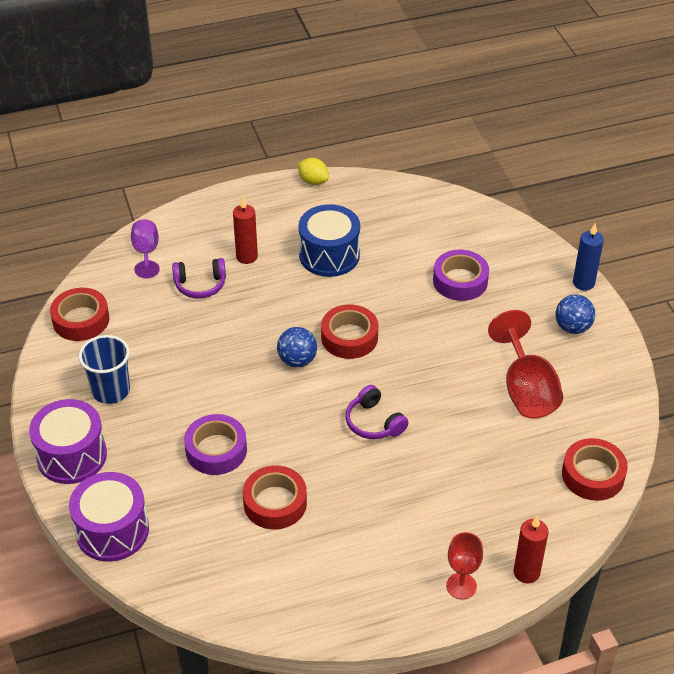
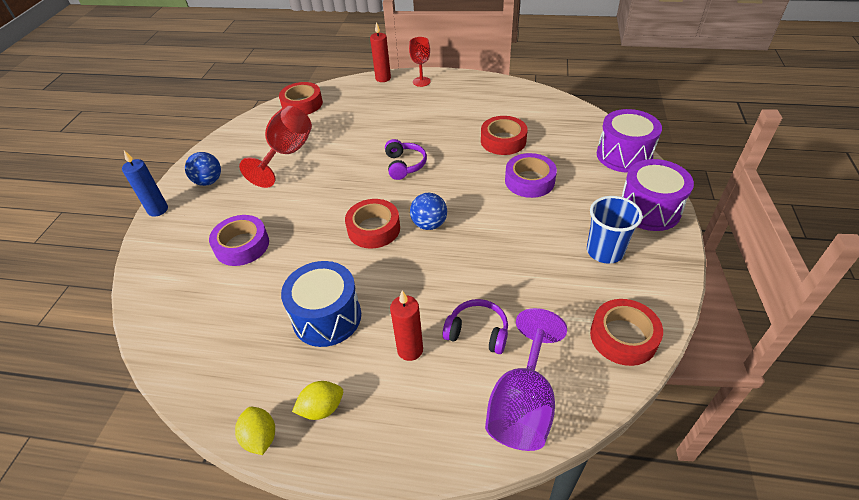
camera: 150 degrees left, 0 degrees up
purple goblet [131,219,160,278] -> purple goblet [485,308,567,451], size x1.68
none -> yellow lemon [292,381,343,420]

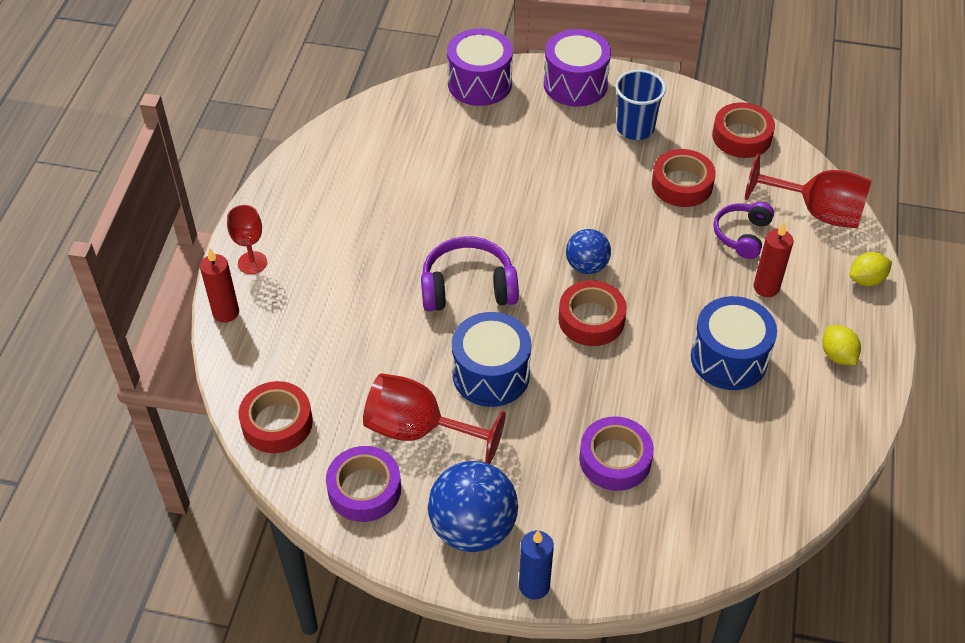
camera: 90 degrees left, 5 degrees up
blue ball [185,152,221,186] -> blue ball [428,461,518,552], size x1.70
yellow lemon [235,407,275,455] -> yellow lemon moved to [850,252,892,286]
purple headphones [385,139,427,180] -> purple headphones [421,236,519,311], size x1.51
red tape [481,116,528,155] -> red tape moved to [652,149,716,207]
purple goblet [485,308,567,451] -> red goblet [745,153,872,229]
purple tape [505,153,557,198] -> purple tape moved to [326,446,401,522]
none -> blue drum [452,312,531,407]

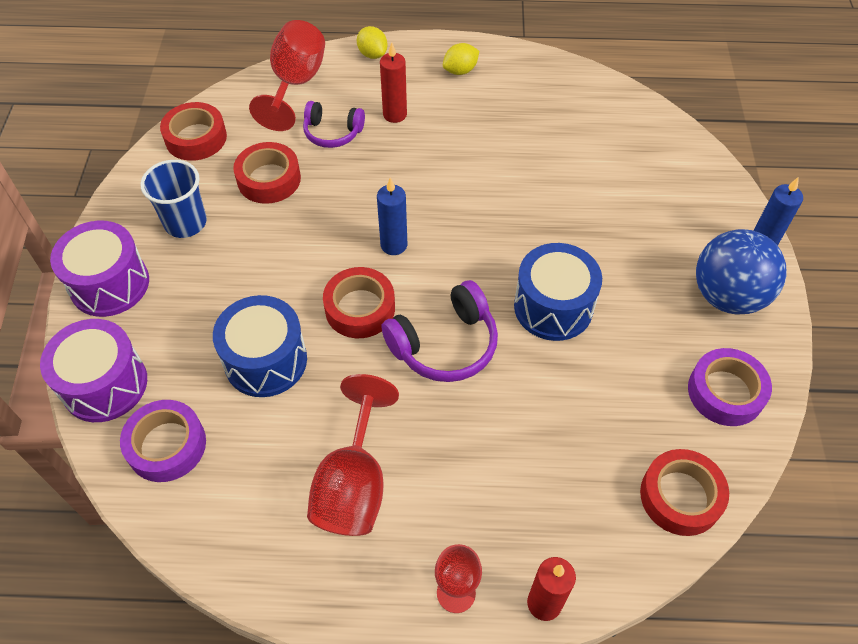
camera: 100 degrees left, 5 degrees up
red goblet [363,373,506,464] -> red goblet moved to [307,374,399,536]
purple headphones [421,236,519,311] -> purple headphones turned 105 degrees counterclockwise [382,280,498,382]
red tape [558,280,627,346] -> red tape moved to [323,267,395,338]
blue ball [566,229,611,274] -> blue candle [377,177,407,255]
purple tape [579,416,654,491] -> purple tape moved to [120,400,206,482]
blue drum [691,296,777,390] -> blue drum moved to [213,295,307,397]

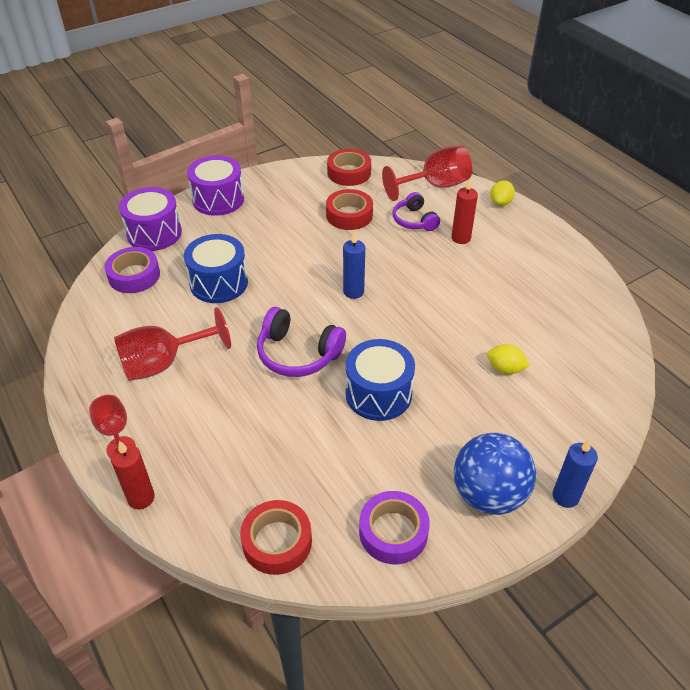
camera: 55 degrees right, 10 degrees down
blue cup [140,160,207,238] -> none
red tape [323,267,395,338] -> none
yellow lemon [443,43,479,75] -> yellow lemon moved to [487,344,530,374]

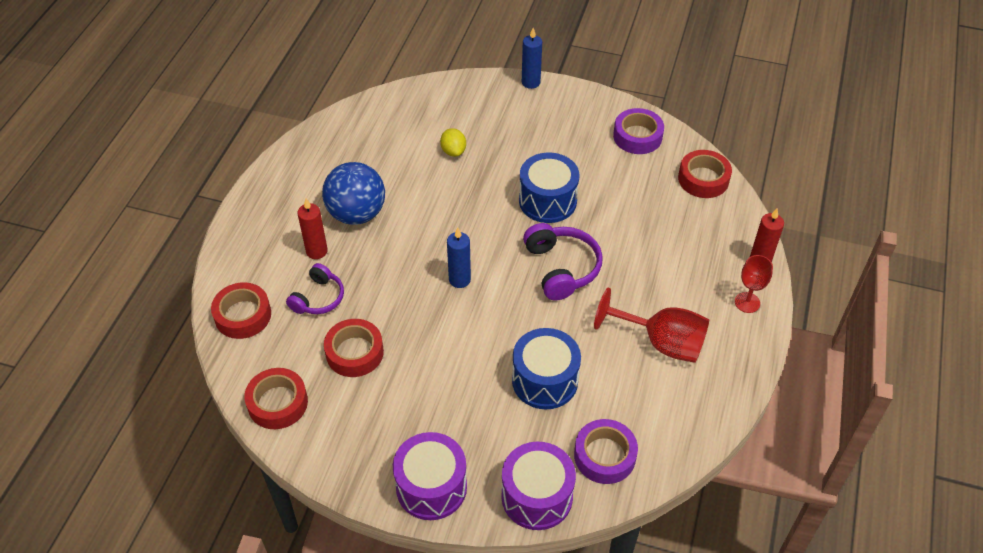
camera: 130 degrees left, 5 degrees up
red goblet [382,145,472,201] -> red tape [211,282,271,339]
blue ball [454,433,536,515] -> blue ball moved to [322,162,385,225]
yellow lemon [490,180,515,206] -> none

